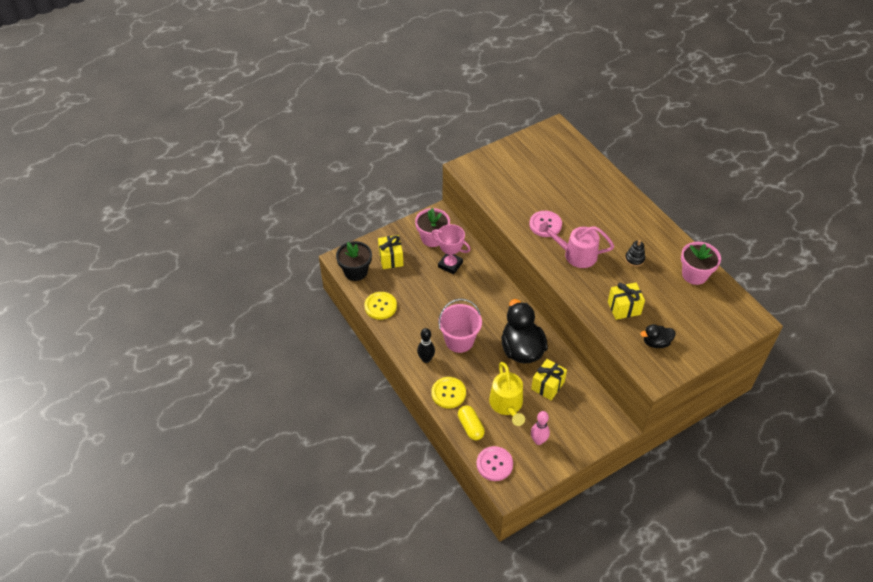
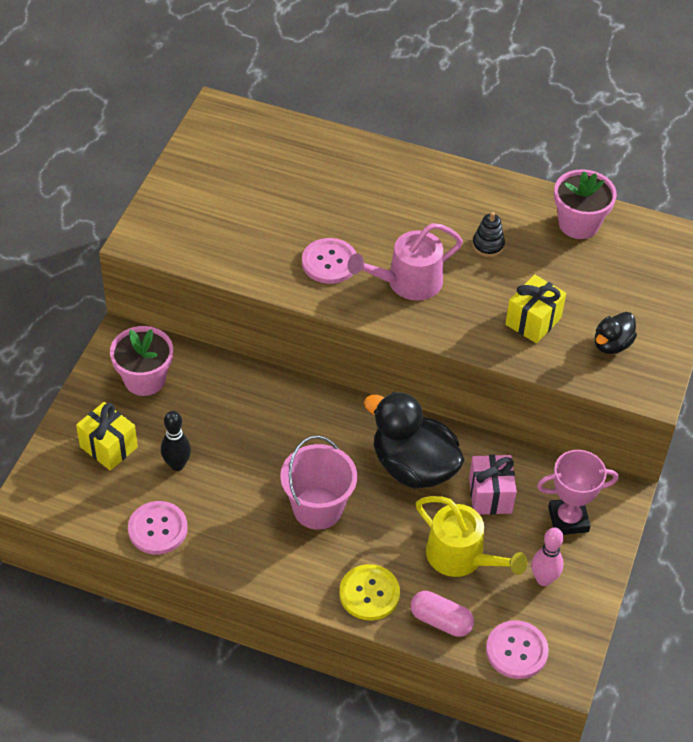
camera: 40 degrees left, 0 degrees up
black flower pot [336,241,372,281] -> none
yellow button [364,292,397,320] -> pink button [128,501,188,554]
black bowling pin [417,328,435,363] -> black bowling pin moved to [161,411,191,471]
pink trophy [432,224,470,274] -> pink trophy moved to [537,450,618,535]
yellow capsule [458,405,485,440] -> pink capsule [411,591,474,637]
yellow gift [531,359,567,400] -> pink gift [469,455,517,515]

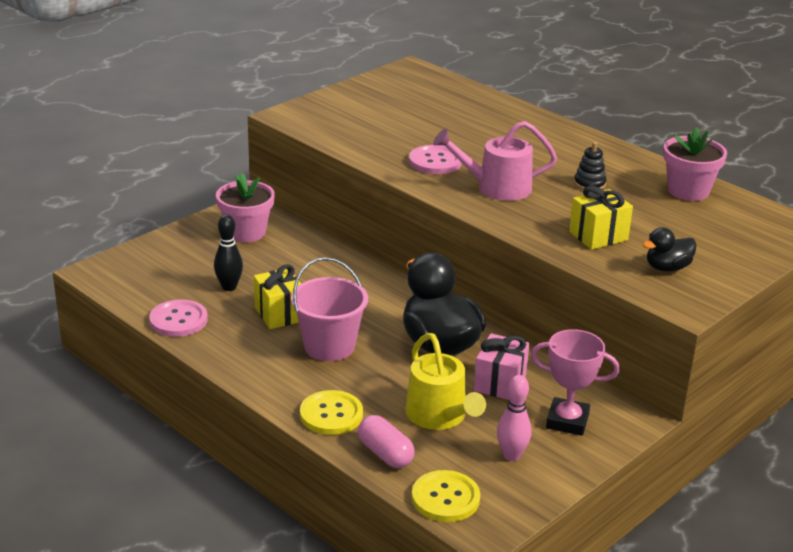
camera: 25 degrees right, 20 degrees down
yellow gift [76,402,138,471] -> yellow gift moved to [254,264,301,329]
pink button [486,620,549,679] -> yellow button [412,470,480,522]

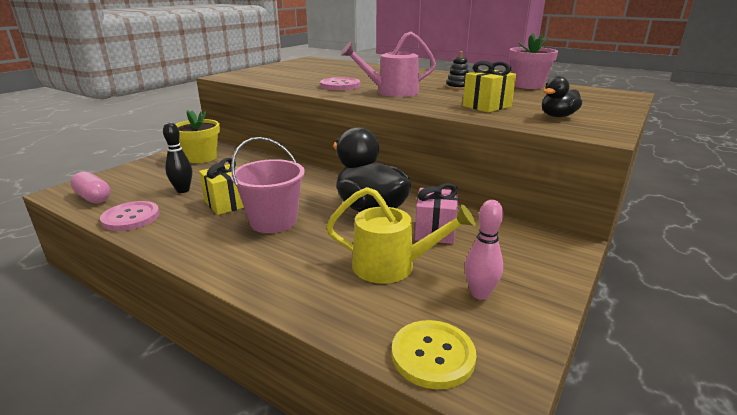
camera: 10 degrees left, 5 degrees down
pink flower pot [216,173,275,242] -> yellow flower pot [175,110,220,163]
yellow button [300,390,363,435] -> none
pink capsule [358,415,415,468] -> pink capsule moved to [71,171,110,203]
yellow watering can [405,333,486,430] -> yellow watering can turned 45 degrees counterclockwise [326,187,476,284]
pink trophy [531,329,620,436] -> none

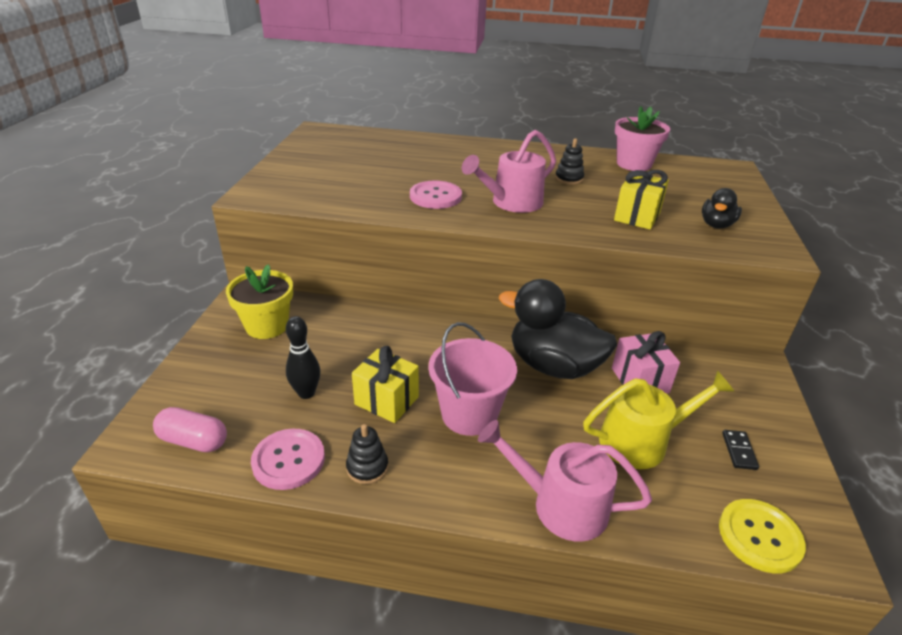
camera: 25 degrees left, 10 degrees up
pink bowling pin [465,200,503,300] -> black domino [722,430,759,470]
none -> black stacking toy [346,424,388,484]
none -> pink watering can [478,420,652,542]

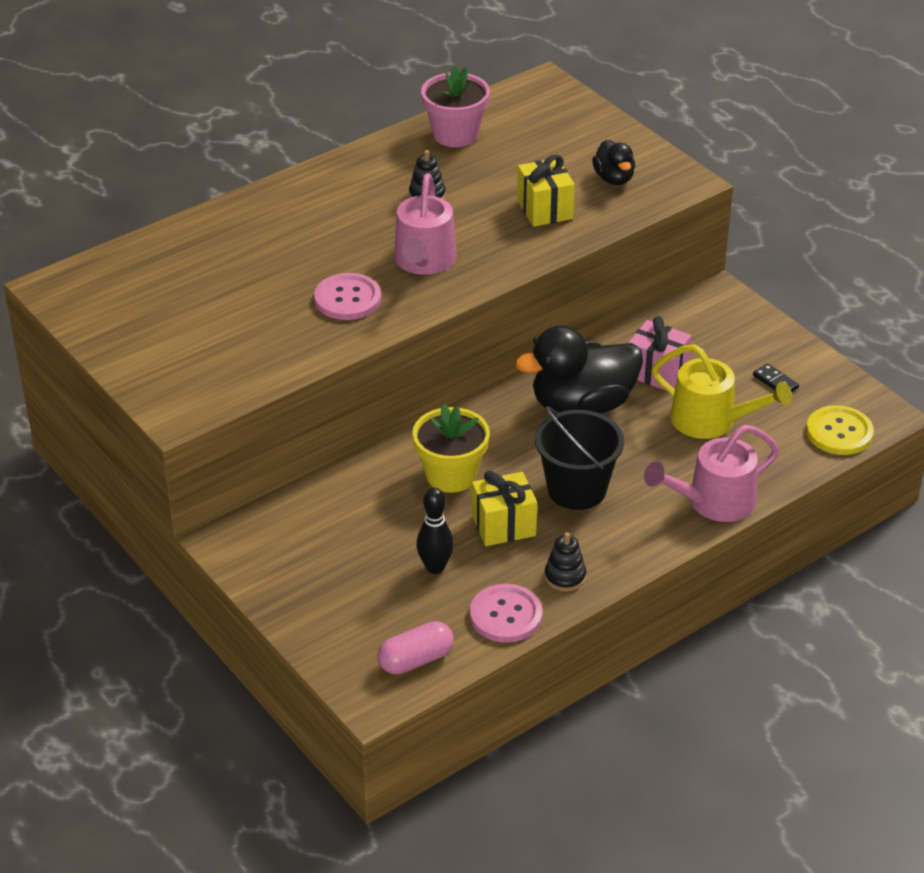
camera: 45 degrees left, 5 degrees up
yellow flower pot [226,264,293,339] -> yellow flower pot moved to [412,404,490,493]
pink bucket [428,322,517,436] -> black bucket [535,406,624,510]
yellow watering can [583,371,735,469] -> yellow watering can turned 90 degrees clockwise [652,344,792,439]

